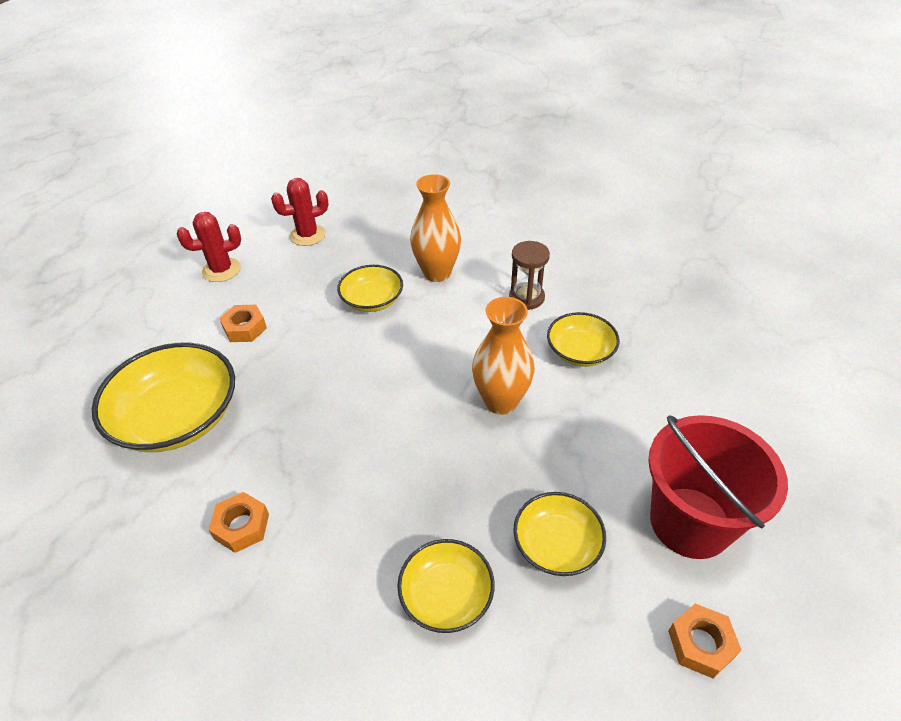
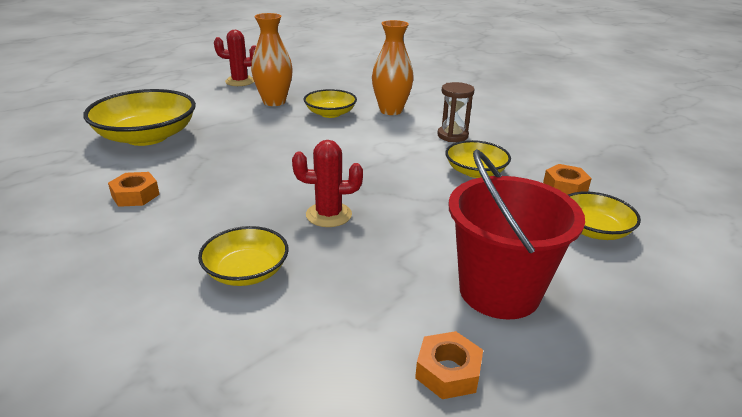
camera: 20 degrees right, 15 degrees down
orange nut [219,305,267,342] -> orange nut moved to [543,164,592,195]
red cactus [271,178,328,246] -> red cactus moved to [292,140,363,227]
orange vase [472,297,534,415] -> orange vase moved to [251,13,293,106]
yellow bowl [513,492,606,576] -> yellow bowl moved to [568,191,641,240]

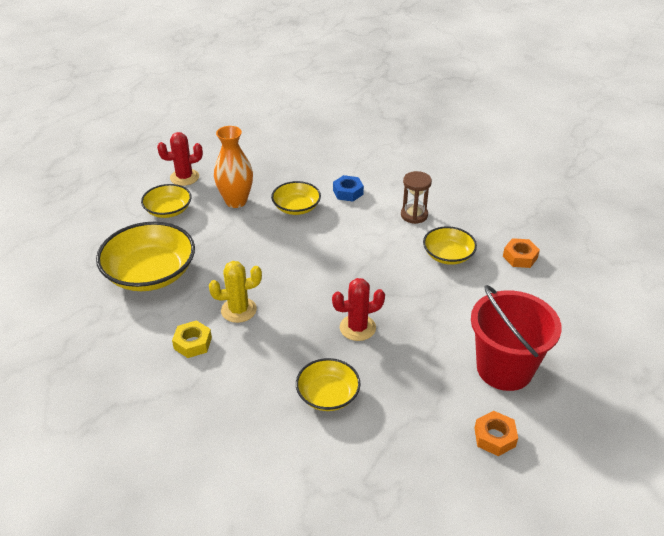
camera: 15 degrees left, 10 degrees up
orange nut [108,172,160,207] -> yellow nut [172,320,212,358]
orange vase [372,20,414,115] -> blue nut [333,175,364,202]
yellow bowl [568,191,641,240] -> yellow bowl moved to [141,184,192,218]
none -> yellow cactus [209,261,262,323]

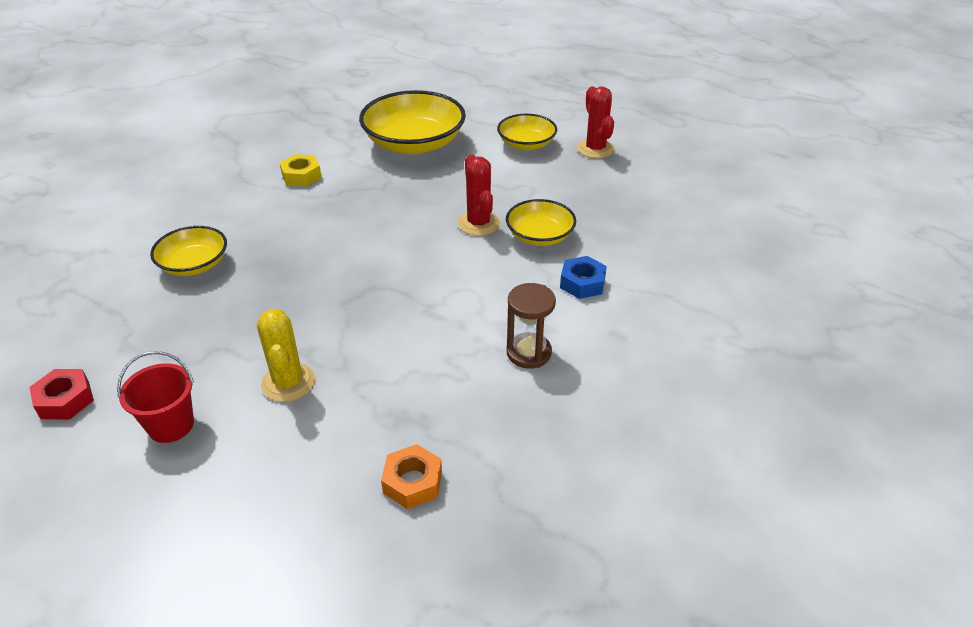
camera: 90 degrees right, 0 degrees up
yellow cactus [209,261,262,323] -> yellow cactus moved to [257,309,315,402]
orange vase [214,126,253,208] -> none
red cactus [332,278,385,341] -> red cactus moved to [458,154,500,236]
yellow bowl [423,226,477,265] -> none
red bucket [471,285,562,391] -> red bucket [117,351,194,443], size x0.55
orange nut [474,411,518,456] -> red nut [30,369,94,419]

